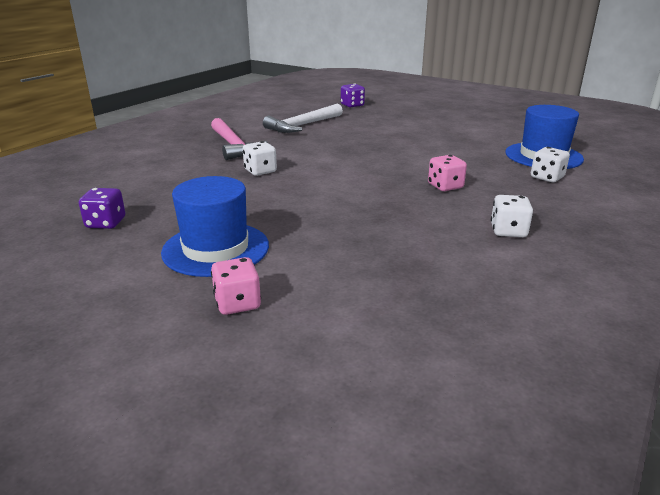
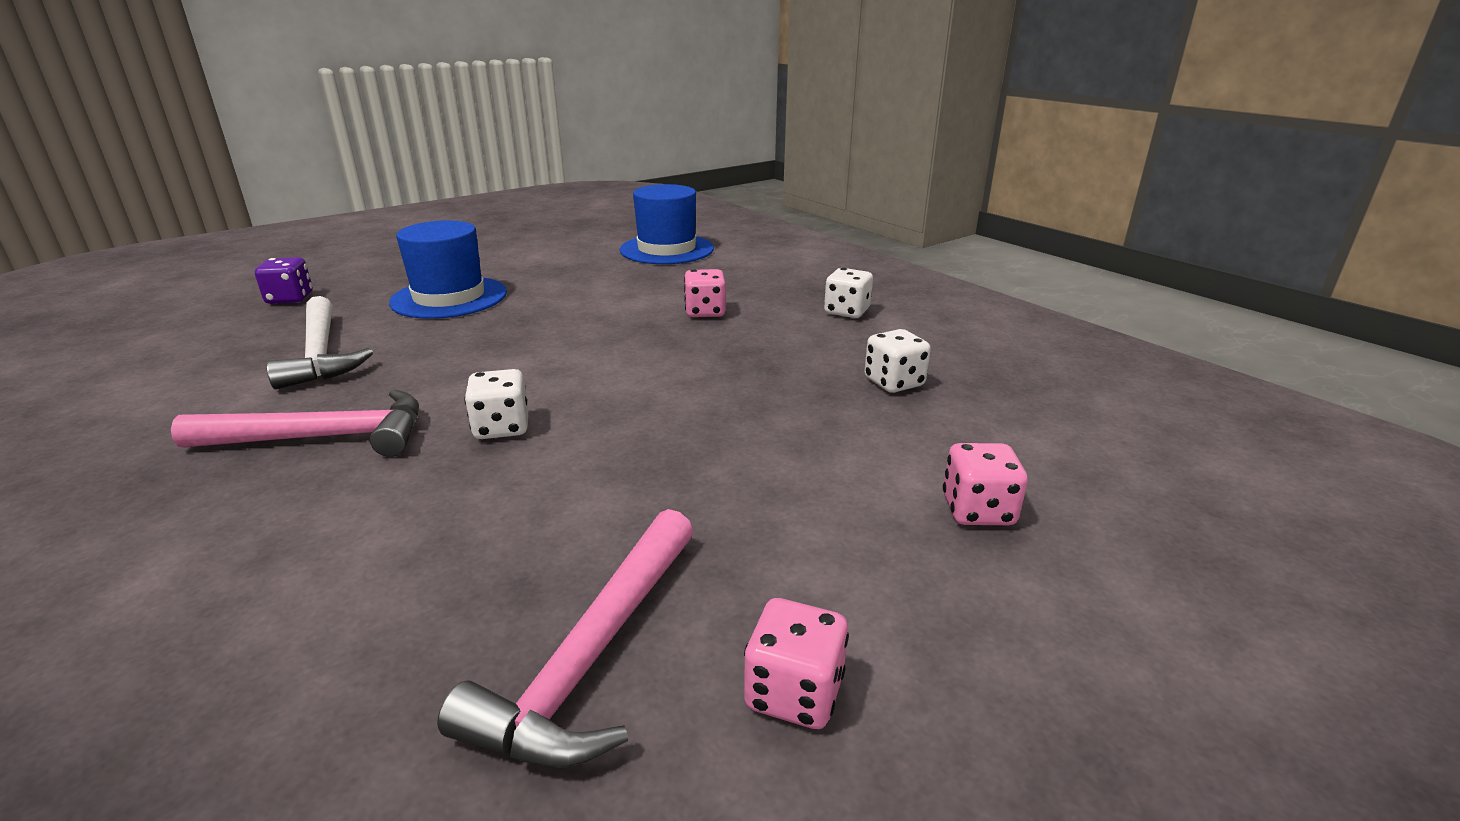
camera: 70 degrees left, 0 degrees up
purple dice [79,188,125,229] -> pink hammer [437,509,693,768]
blue hat [161,176,269,277] -> blue hat moved to [389,220,507,319]
white dice [531,147,570,182] -> white dice moved to [864,329,931,393]
none -> pink dice [744,598,849,729]

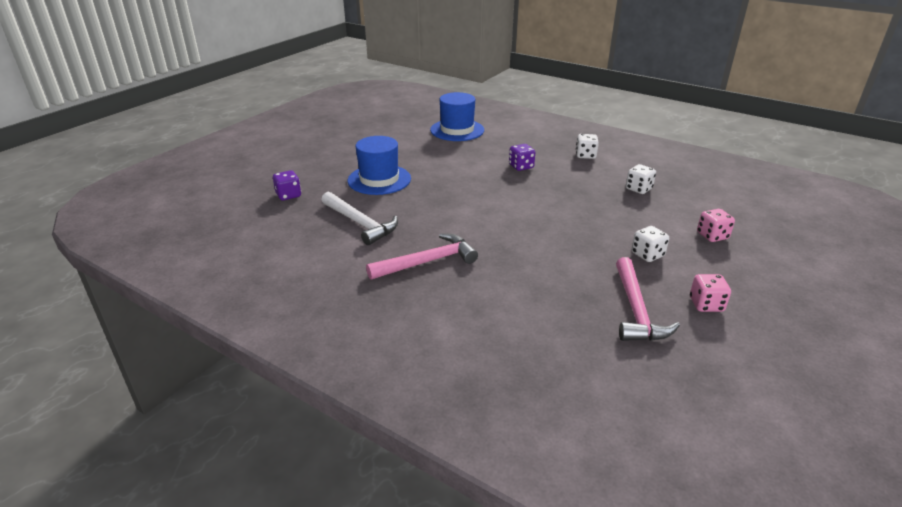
camera: 20 degrees left, 5 degrees up
white dice [464,369,528,439] -> white dice moved to [631,226,669,262]
pink dice [684,269,726,317] -> purple dice [509,144,535,171]

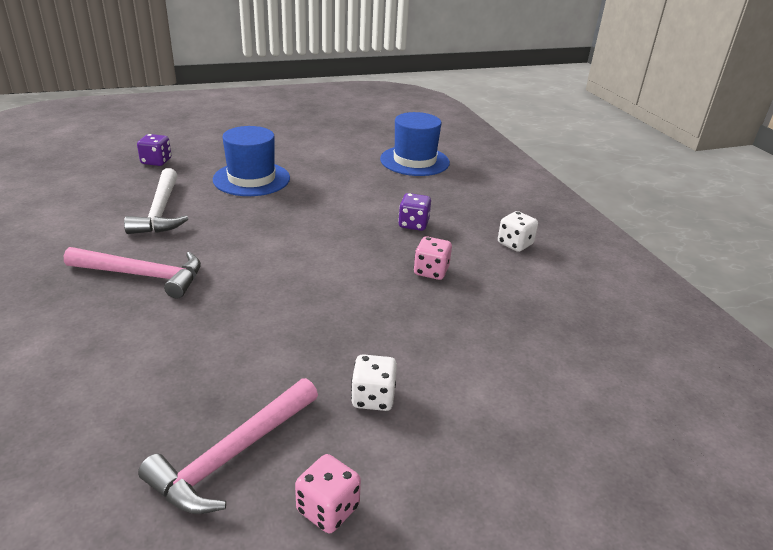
camera: 35 degrees right, 0 degrees up
white dice [626,164,656,194] -> none
pink dice [697,209,735,242] -> pink dice moved to [414,236,452,280]

